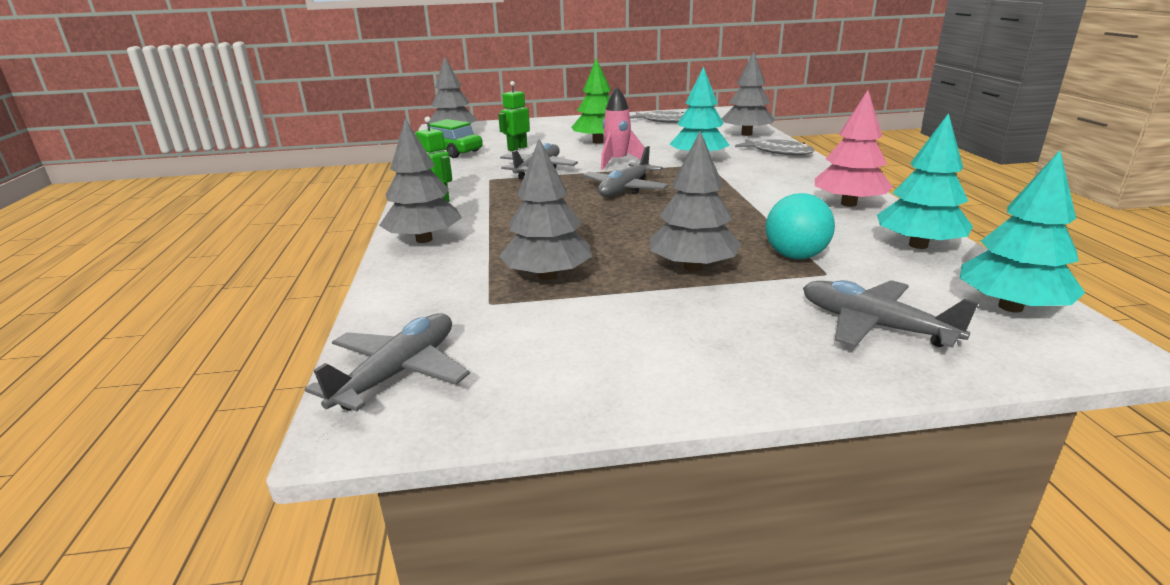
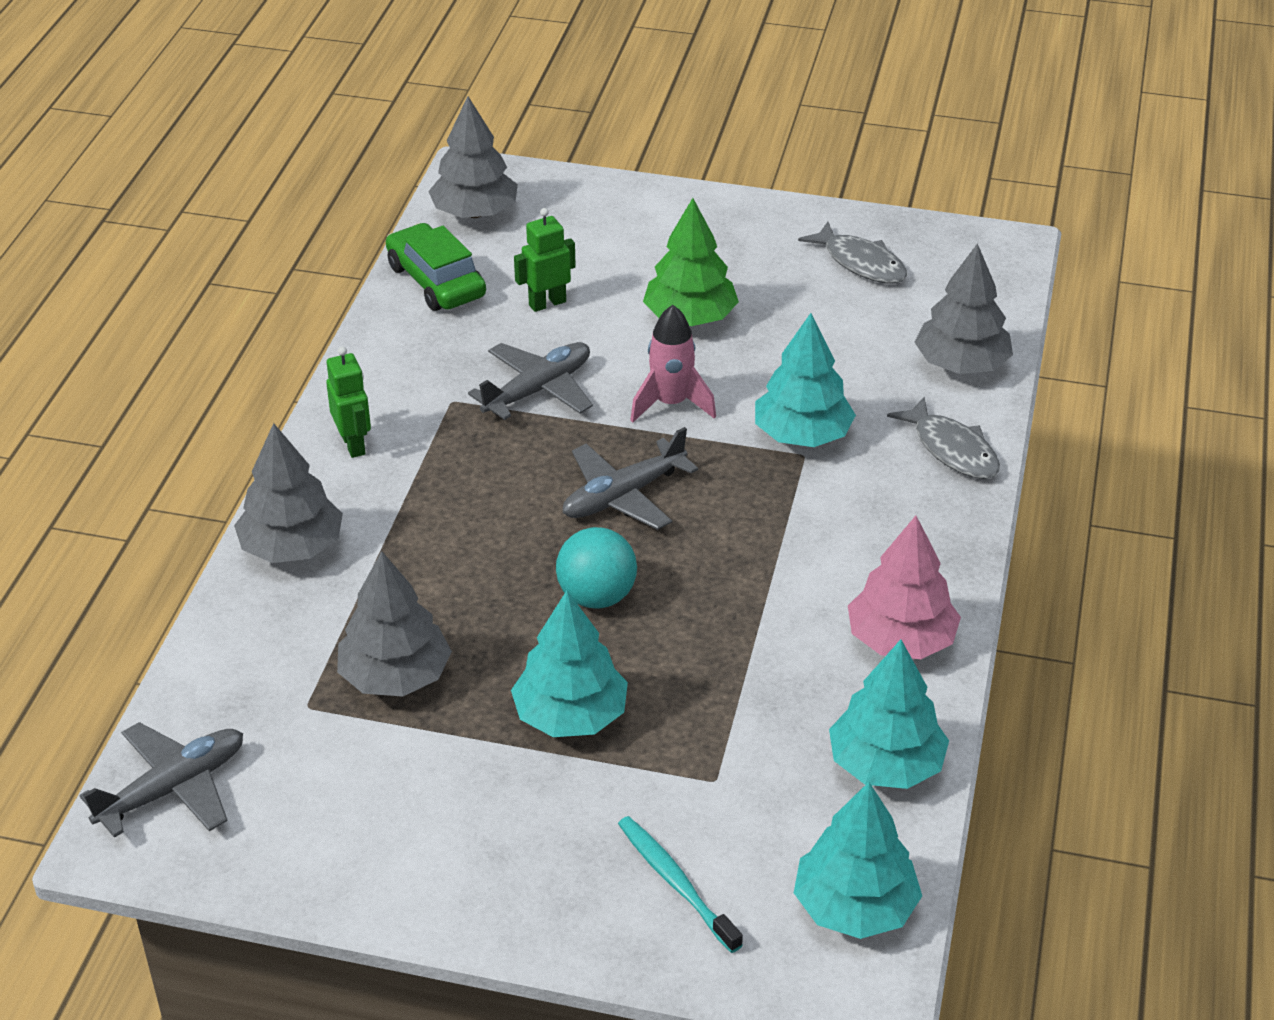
camera: 20 degrees right, 15 degrees up
grey tree [650,131,742,271] -> turquoise tree [511,590,628,737]
turquoise ball [766,193,835,259] -> turquoise ball moved to [556,527,637,609]
grey plane [803,280,979,348] -> turquoise toothbrush [618,816,743,953]

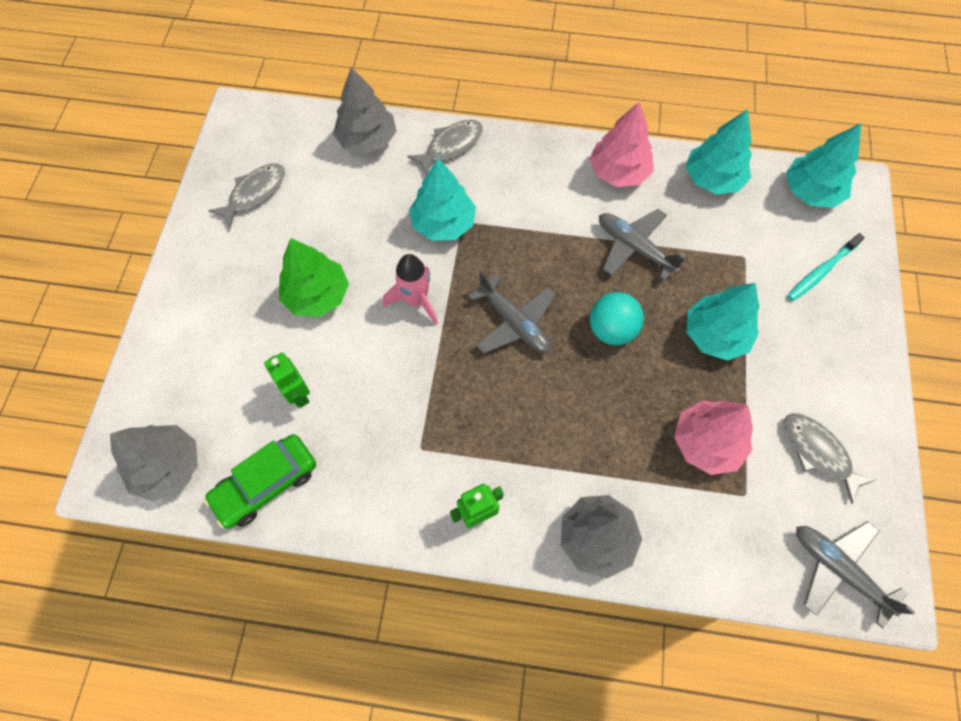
camera: 95 degrees left, 25 degrees up
grey tree [337,551,452,697] -> pink tree [674,400,753,475]
grey plane [468,342,593,420] -> grey plane moved to [599,209,687,281]
none -> grey fish [784,413,875,504]

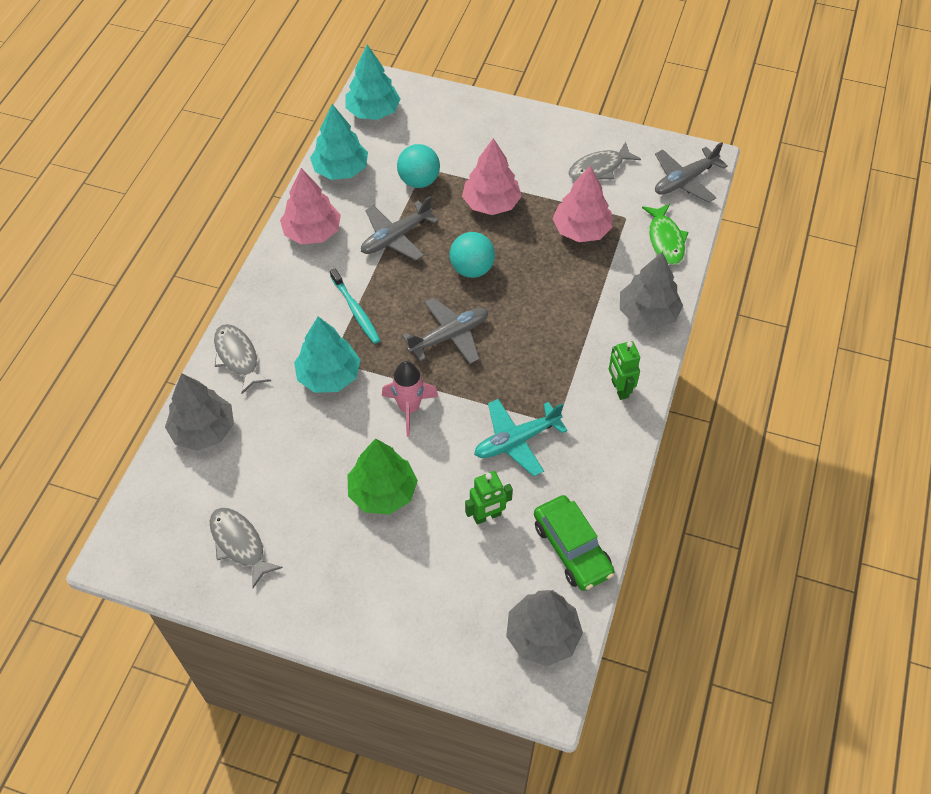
camera: 80 degrees left, 10 degrees down
turquoise tree [687,283,760,360] -> pink tree [462,138,522,215]
turquoise toothbrush [787,233,865,301] -> turquoise toothbrush moved to [330,268,380,344]
none -> turquoise ball [397,144,440,188]
none -> turquoise plane [474,399,568,476]
none -> green fish [642,204,689,265]

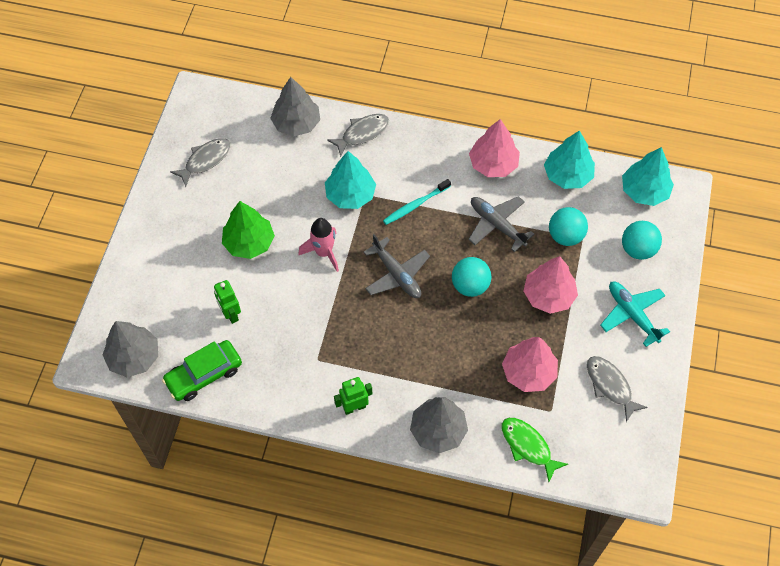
camera: 85 degrees right, 5 degrees up
turquoise plane [474,399,568,476] -> turquoise plane moved to [600,282,670,347]
green fish [642,204,689,265] -> green fish turned 60 degrees clockwise [502,418,568,482]
grey plane [655,142,728,203] -> none
none -> turquoise ball [622,221,662,260]

